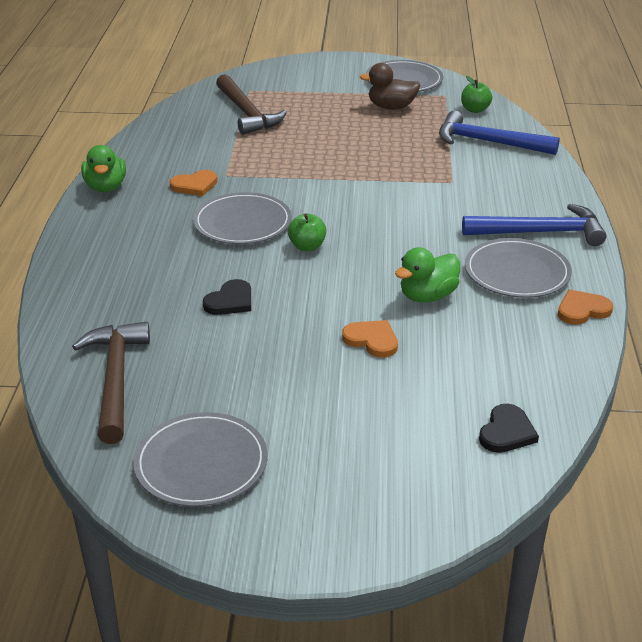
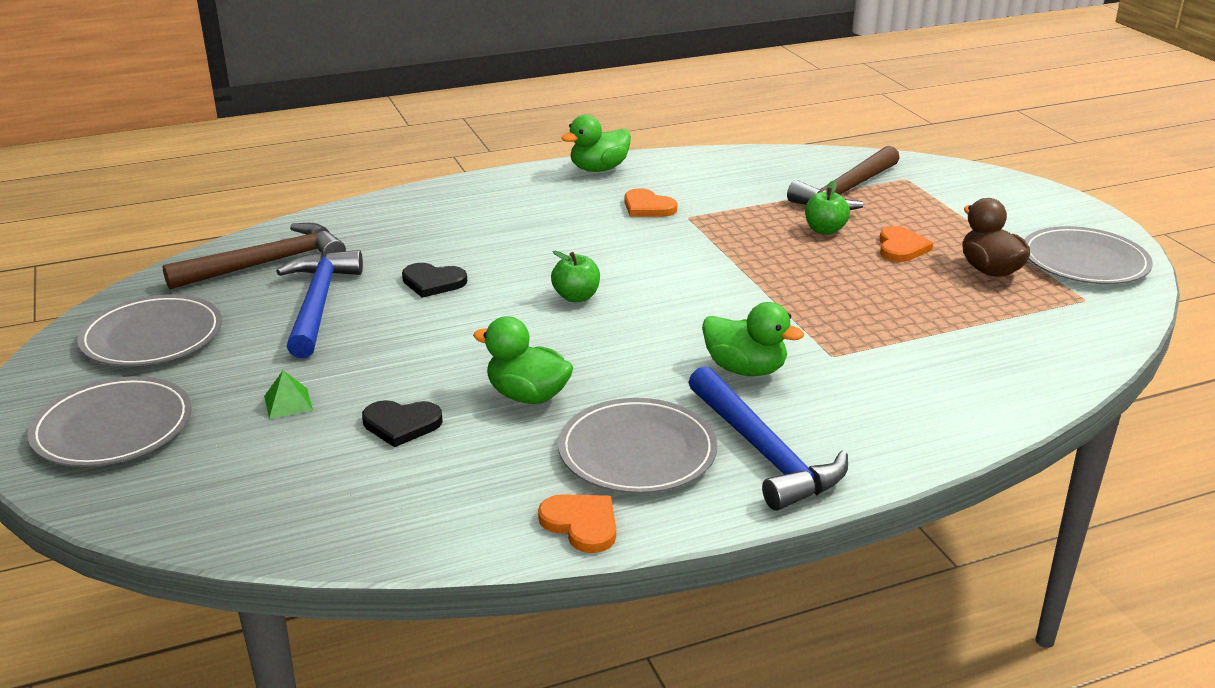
camera: 65 degrees right, 5 degrees down
grey plate [193,192,292,244] -> grey plate moved to [27,376,192,467]
orange heart [342,320,398,357] -> orange heart moved to [879,226,933,262]
blue hammer [439,111,560,155] -> blue hammer moved to [276,250,363,358]
green apple [461,76,493,113] -> green apple moved to [805,180,850,235]
black heart [479,404,539,453] -> black heart moved to [362,400,443,447]
none -> green pyramid [264,370,313,419]
none -> green duck [702,302,804,376]

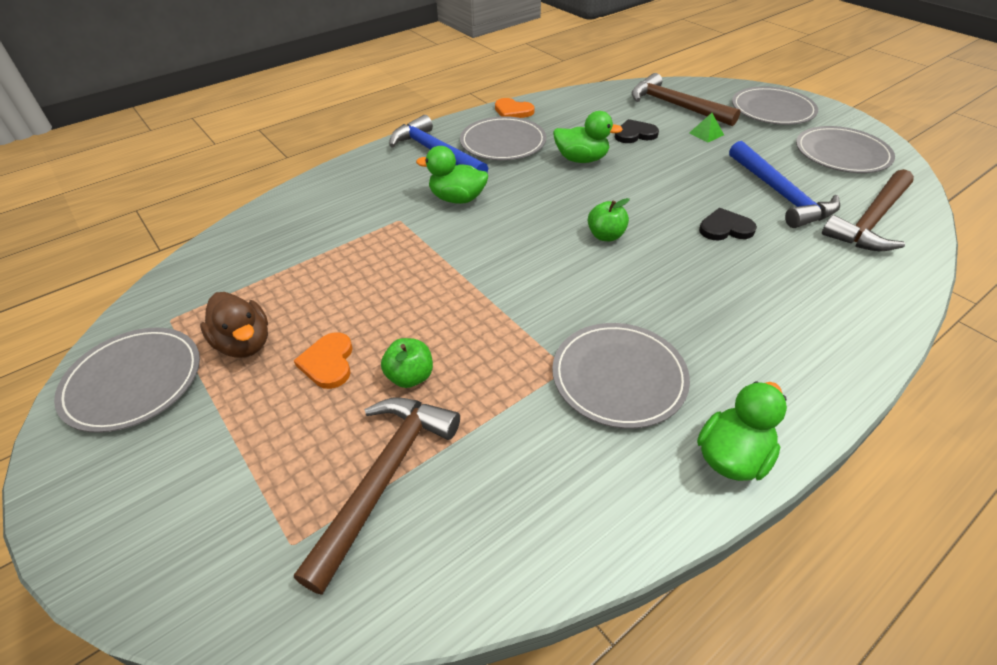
camera: 165 degrees right, 15 degrees up
orange heart [625,188,677,217] -> grey plate [552,323,690,429]
none -> brown hammer [631,73,740,126]

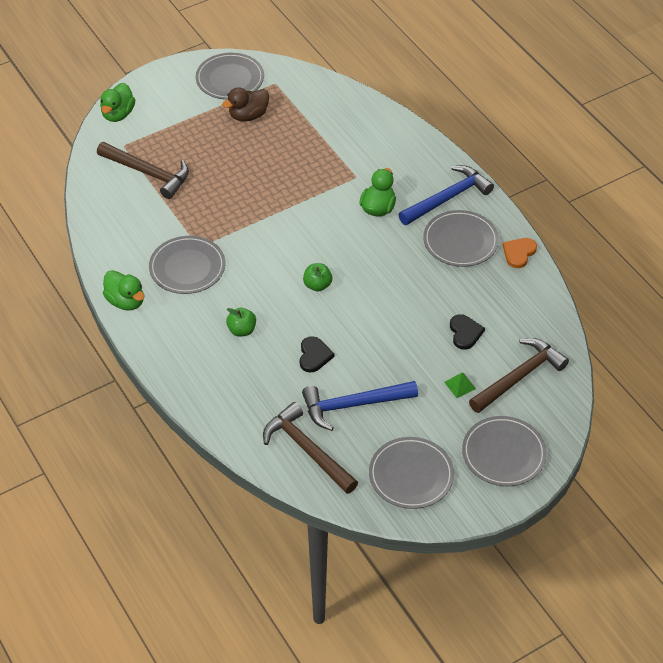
camera: 95 degrees right, 5 degrees up
orange heart [294,332,353,389] -> none
green apple [381,338,433,388] -> green apple moved to [226,308,256,336]
green duck [553,111,623,163] -> green duck moved to [100,83,135,122]

